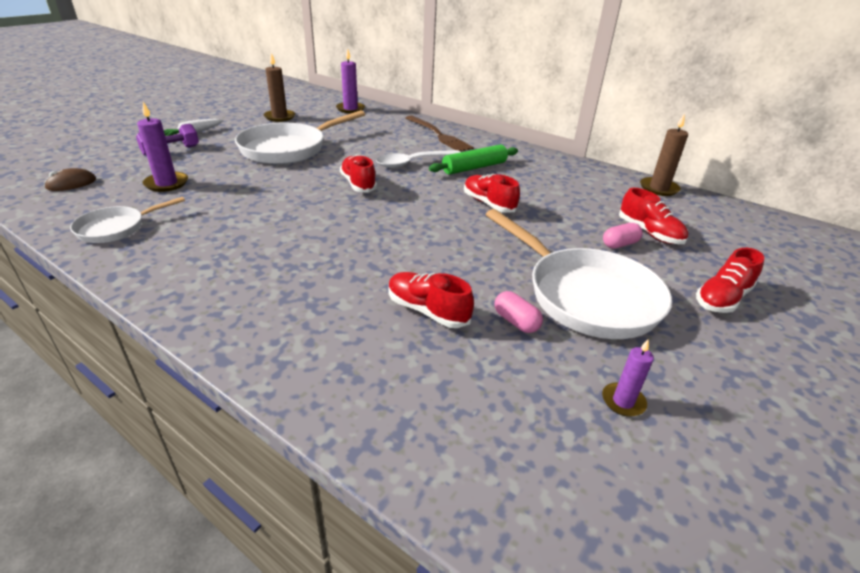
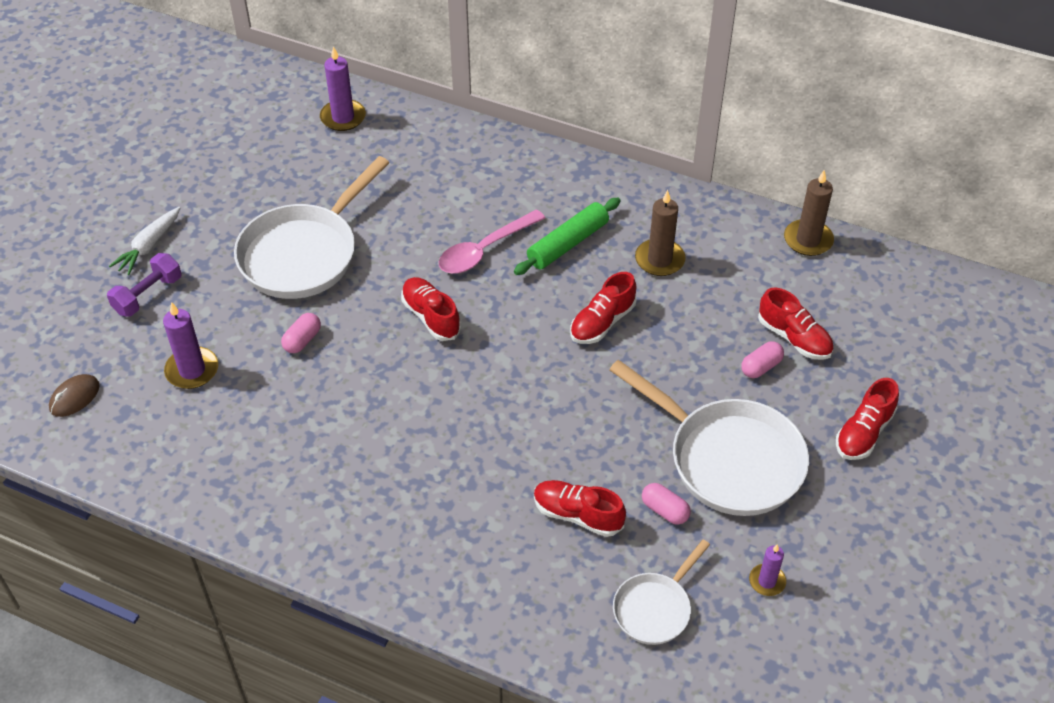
camera: 10 degrees left, 15 degrees up
white pan [70,197,185,243] -> white pan moved to [613,540,710,645]
brown candle [264,53,295,122] -> brown candle moved to [635,190,685,276]
white spoon [376,150,460,168] -> pink spoon [439,209,545,274]
brown fork [405,115,474,152] -> none
red shoe [464,174,520,213] -> red shoe turned 90 degrees counterclockwise [570,272,637,344]
none -> pink capsule [281,313,321,353]

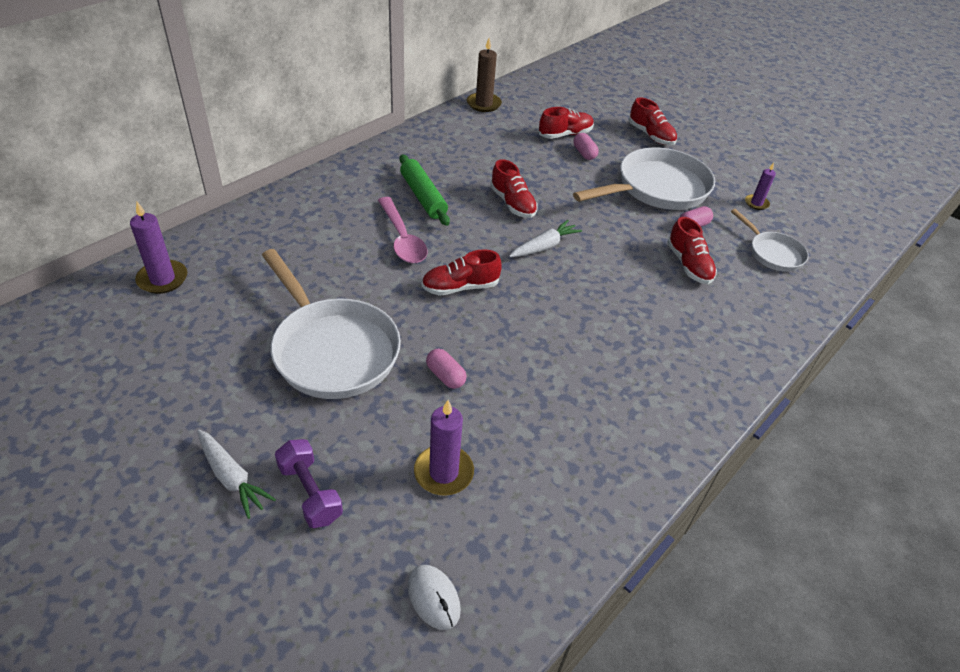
camera: 75 degrees left, 5 degrees down
brown mouse [49,374,100,417] -> white mouse [408,565,461,630]
red shoe [534,480,626,537] -> red shoe turned 60 degrees counterclockwise [667,217,717,284]
brown candle [635,190,685,276] -> none
none -> white carrot [509,220,582,257]

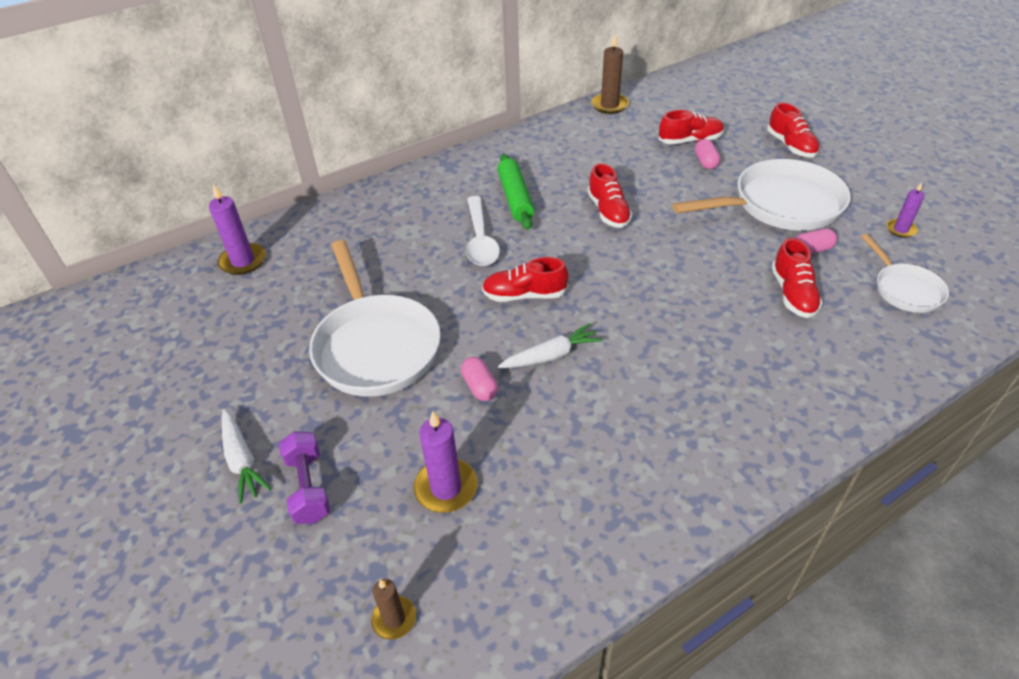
camera: 20 degrees right, 0 degrees up
pink spoon [378,197,428,263] -> white spoon [466,196,500,266]
white mouse [408,565,461,630] -> brown candle [371,579,416,640]
white carrot [509,220,582,257] -> white carrot moved to [498,323,603,368]

